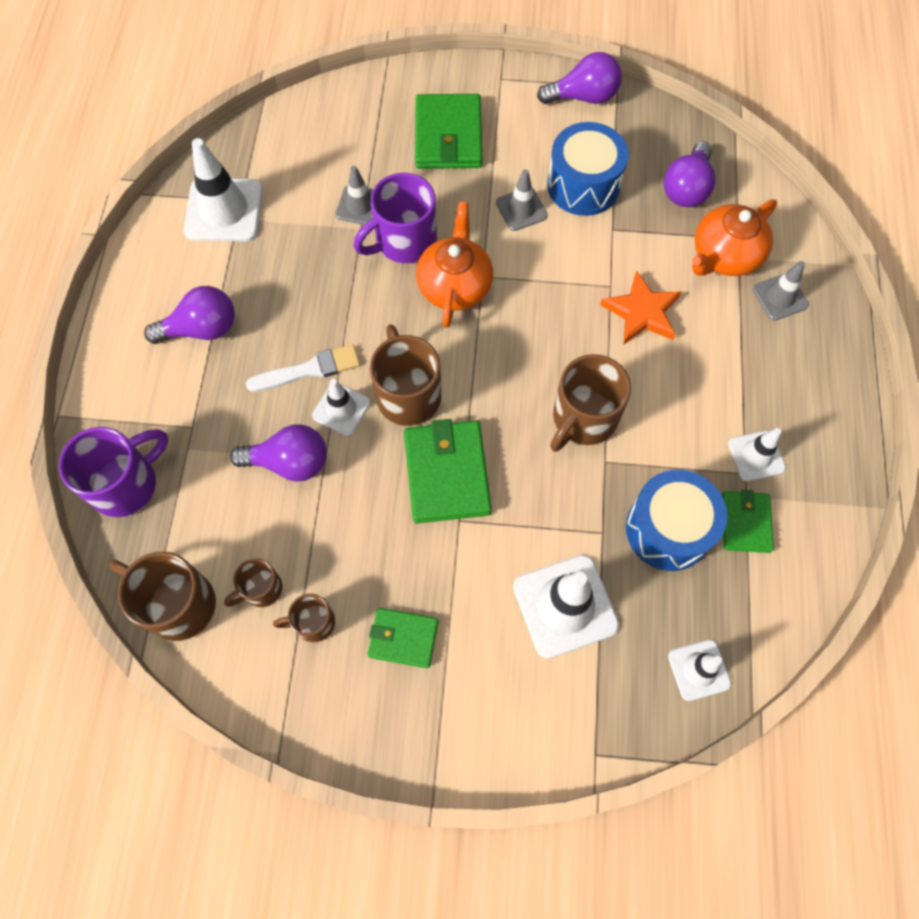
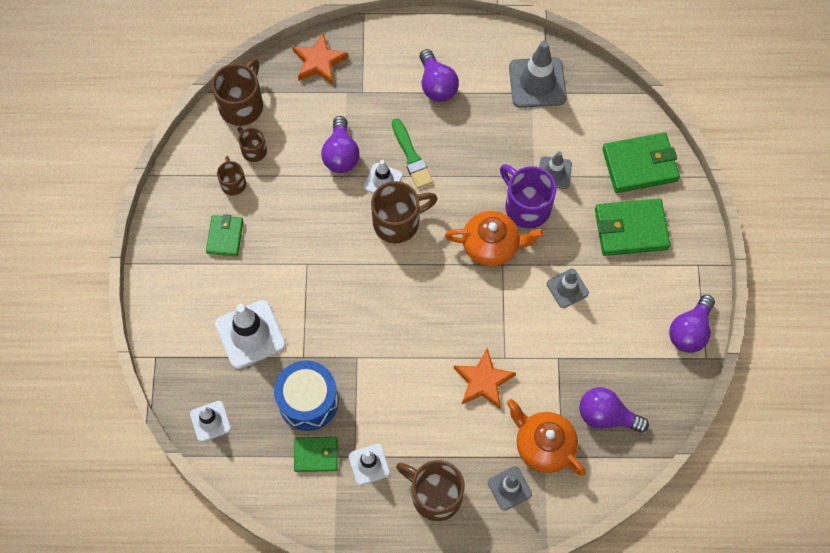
camera: 85 degrees right, 0 degrees up
purple mug [59,427,168,517] -> orange star [292,33,349,84]
white traffic cone [184,138,263,241] -> grey traffic cone [509,41,567,108]
white brush [246,344,360,392] -> green brush [392,118,433,189]
green wallet [404,419,492,523] -> green wallet moved to [602,132,680,193]
purple light bulb [537,52,622,104] -> purple light bulb turned 45 degrees clockwise [669,295,715,353]
blue drum [547,122,629,216] -> none
brown mug [550,354,631,452] -> brown mug moved to [396,460,465,521]

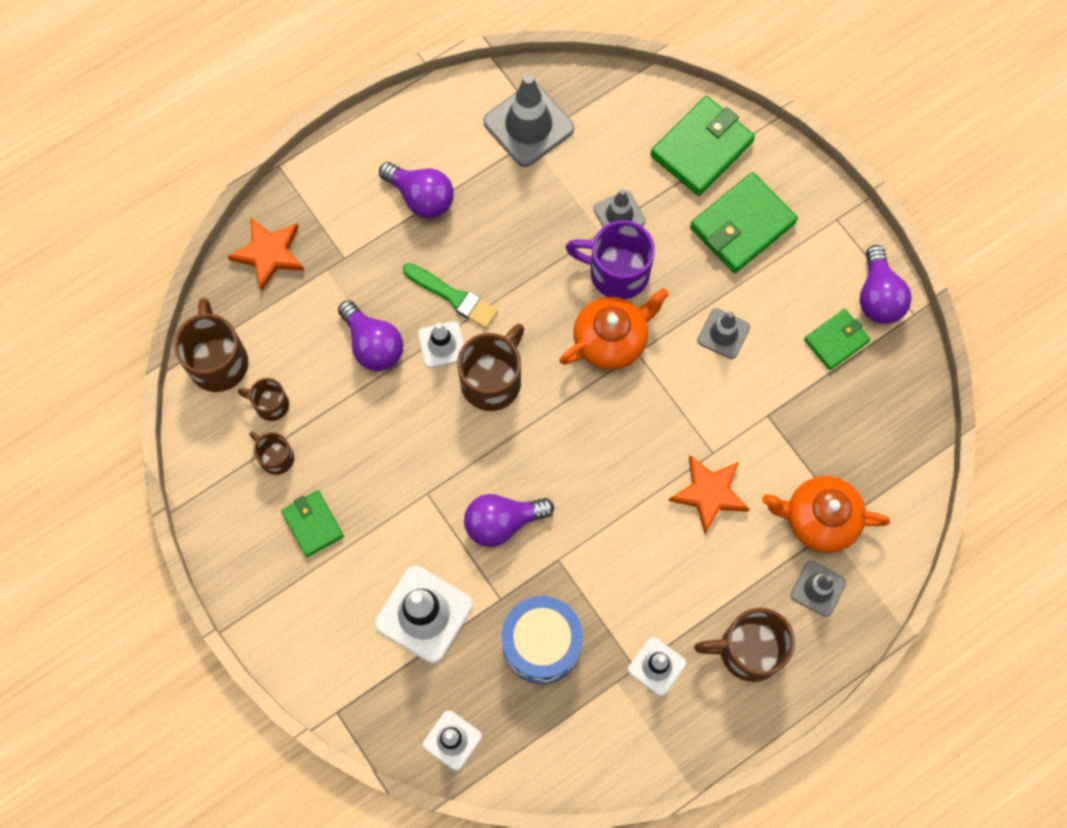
camera: 35 degrees left, 5 degrees up
green wallet [294,437,338,472] -> green wallet moved to [804,309,871,370]
purple light bulb [580,387,649,433] -> purple light bulb moved to [464,494,554,547]

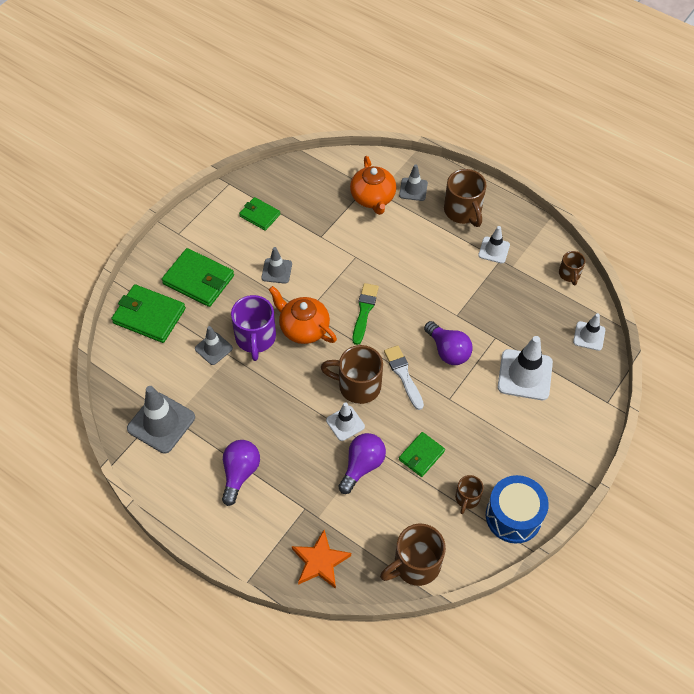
camera: 110 degrees left, 15 degrees down
brown mug [238,378,289,421] -> brown mug moved to [559,251,585,285]
green wallet [281,490,344,557] -> green wallet moved to [399,432,445,477]
green brush [403,263,498,329] -> green brush moved to [353,283,379,345]
blue drum [501,596,583,684] -> blue drum moved to [486,475,549,543]
orange star [669,455,750,534] -> none
purple light bulb [860,245,912,324] -> none
none -> white brush [384,345,424,410]

